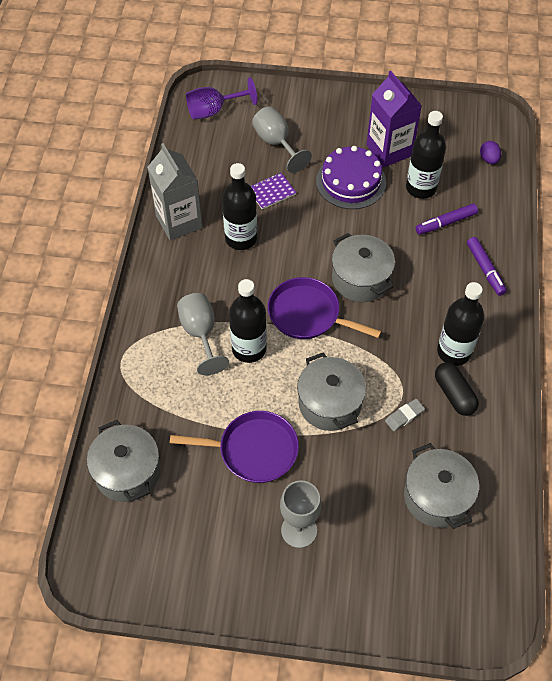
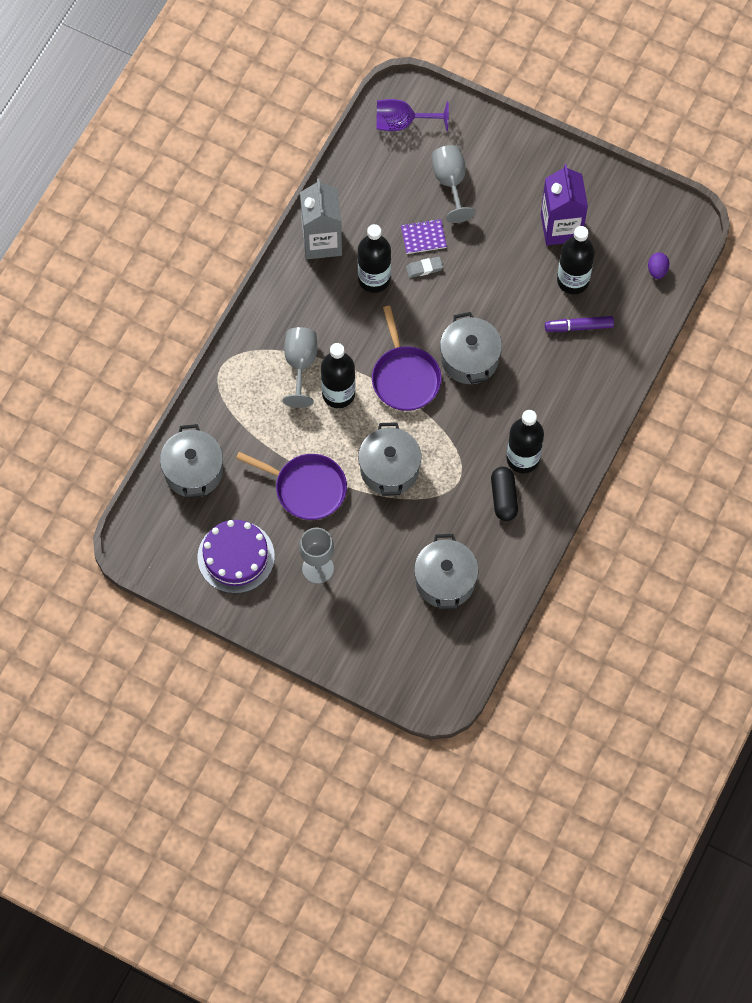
camera: 20 degrees right, 10 degrees up
purple pan [268,277,381,339] -> purple pan turned 150 degrees counterclockwise [372,306,442,411]
purple cake [316,146,386,209] -> purple cake moved to [197,520,275,594]
grey eraser [385,399,425,431] -> grey eraser moved to [406,257,443,278]
purple marker [467,237,507,296] -> none

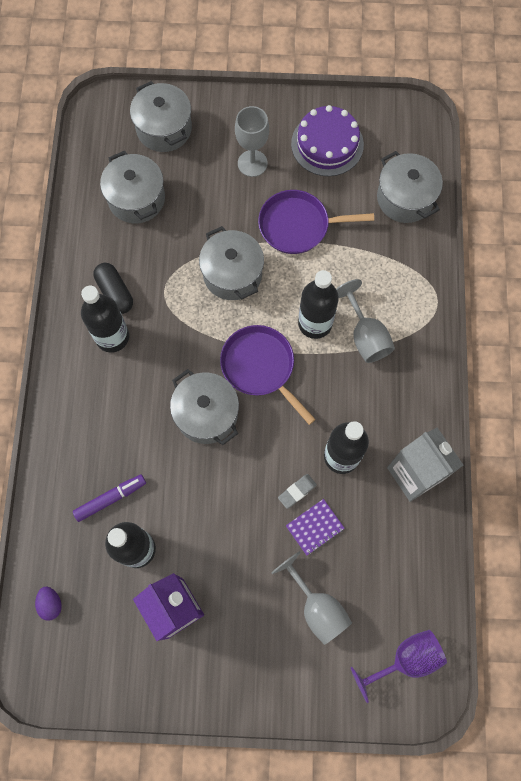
camera: 155 degrees right, 5 degrees up
none -> grey pot [130,81,192,152]

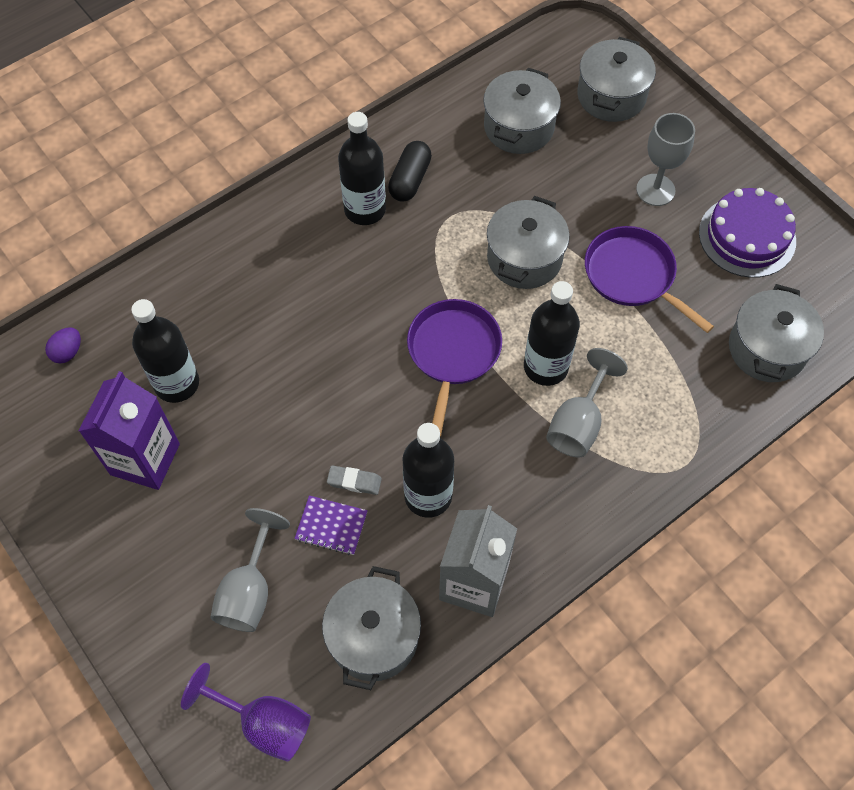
camera: 50 degrees right, 10 degrees down
purple marker [73,475,146,522] -> none
grey pot [170,369,239,445] -> grey pot moved to [322,566,421,690]

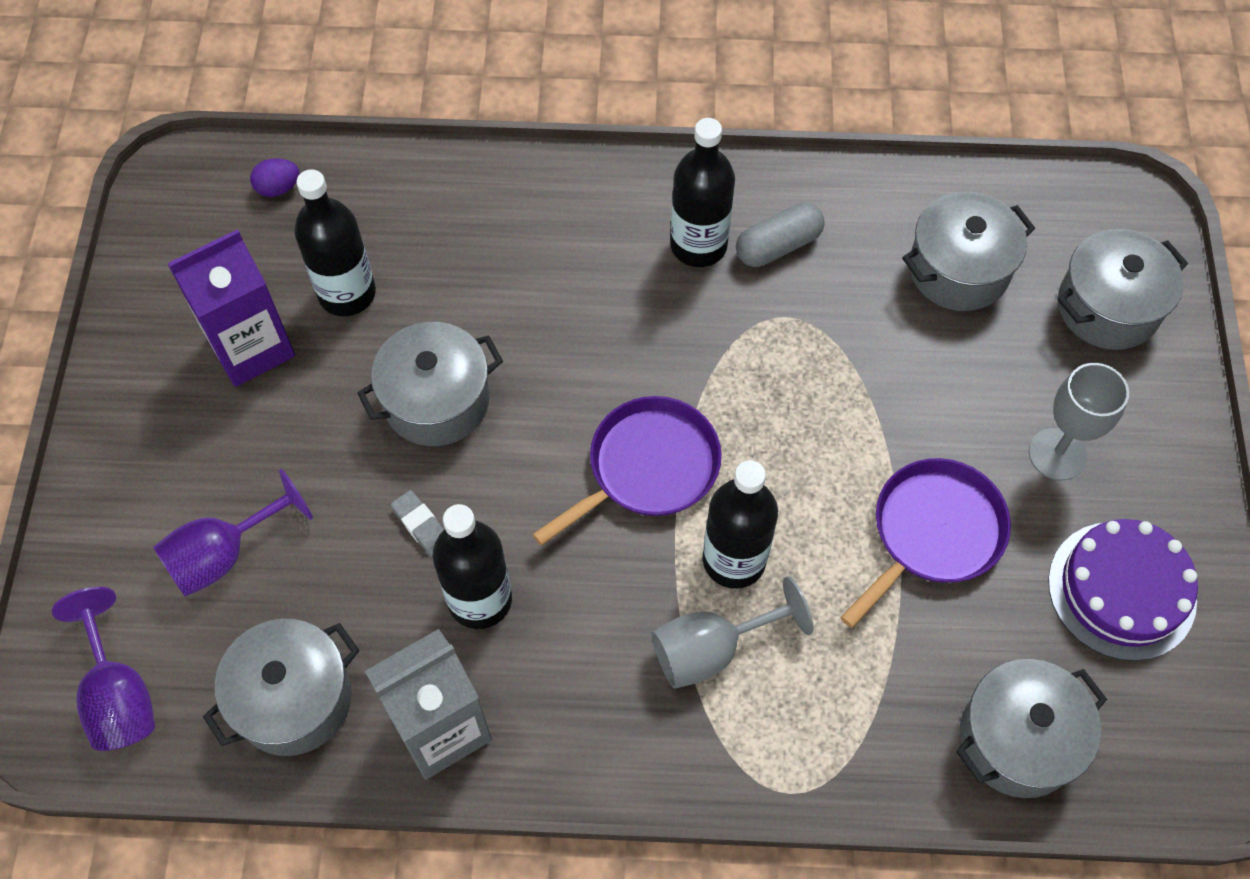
camera: 40 degrees right, 0 degrees up
grey goblet [210,508,290,632] -> purple goblet [153,469,313,597]
purple notebook [294,495,368,555] -> none
black capsule [388,141,432,202] -> grey capsule [736,203,825,267]
grey pot [487,196,570,289] -> grey pot moved to [358,322,503,446]
purple pan [585,226,714,333] -> purple pan turned 45 degrees clockwise [840,458,1011,628]

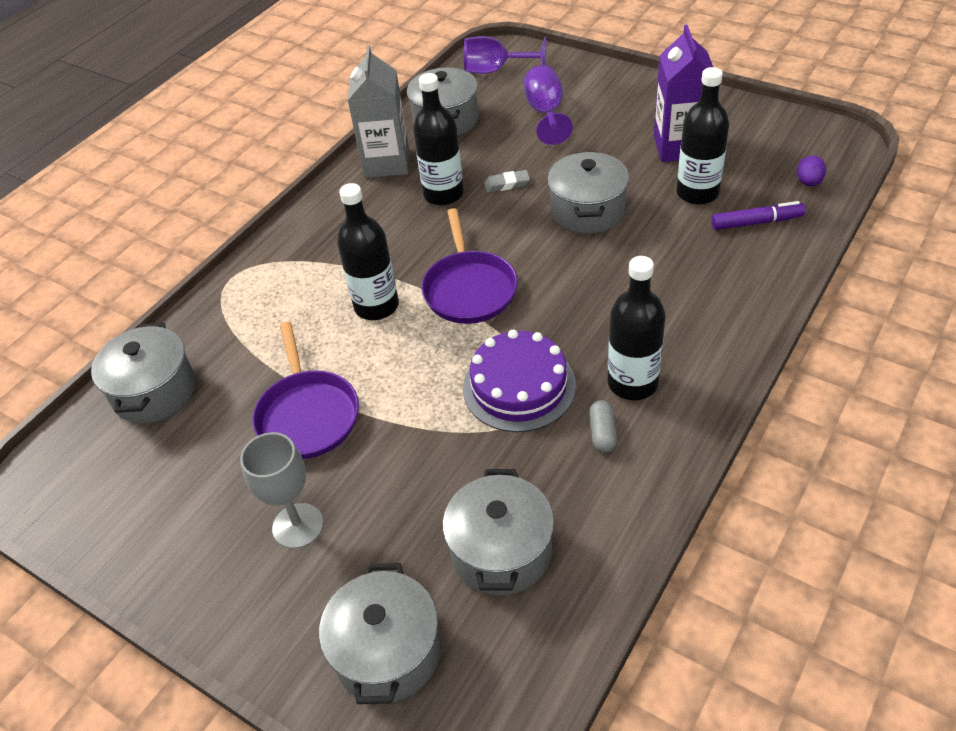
camera: 125 degrees right, 15 degrees down
grey goblet [651,576,814,689] -> none
grey capsule [736,203,825,267] -> grey capsule [589,400,617,453], size x0.67
purple cake [1048,519,1198,661] -> purple cake moved to [463,330,576,432]
none -> purple marker [712,201,806,230]

